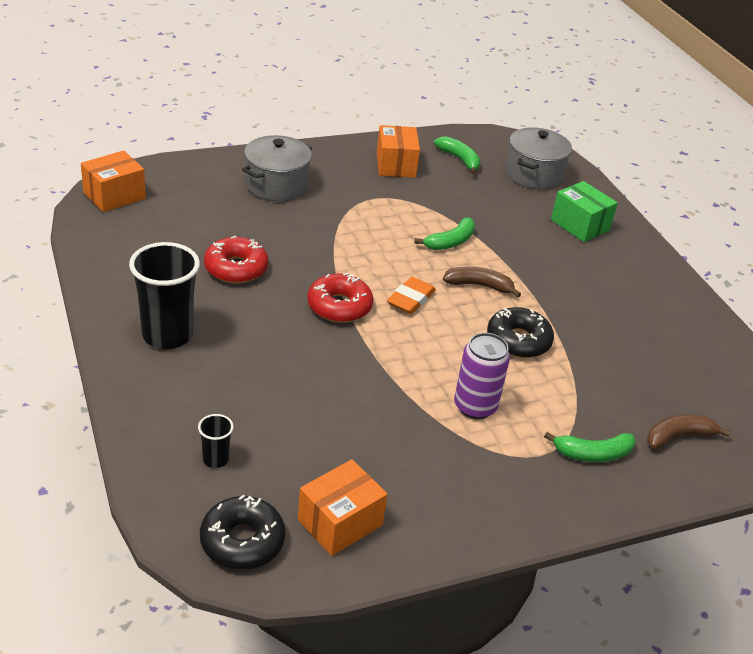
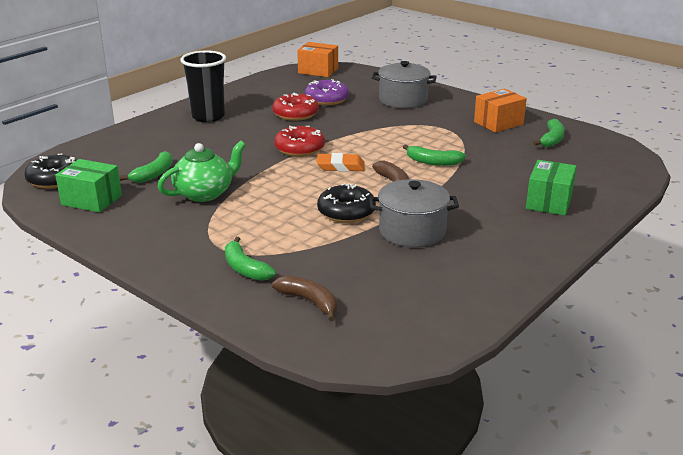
camera: 65 degrees right, 10 degrees down
black cup [198,414,234,468] -> none
orange box [298,459,388,556] -> green box [55,159,122,213]
purple can [454,333,510,419] -> none
grey pot [505,127,572,190] -> grey pot moved to [369,179,459,247]
none -> green banana [120,151,173,183]
none -> green teapot [158,141,246,202]
none -> purple donut [305,79,349,105]

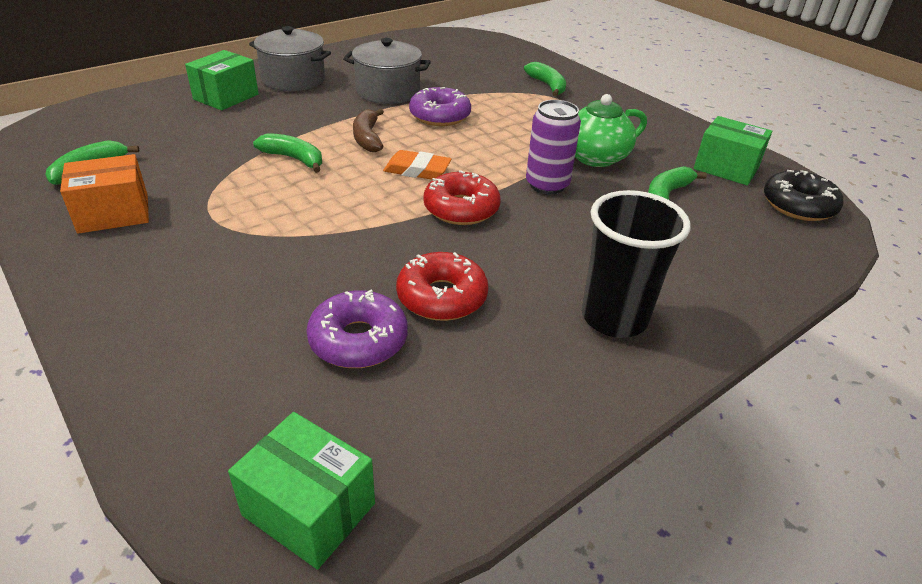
camera: 170 degrees left, 10 degrees up
brown banana [272,275,337,321] -> none
orange box [297,42,338,77] -> green box [228,412,375,570]
black donut [317,183,376,223] -> purple donut [409,87,471,126]
grey pot [372,61,437,108] -> grey pot moved to [249,26,331,91]
none -> purple can [526,100,581,194]

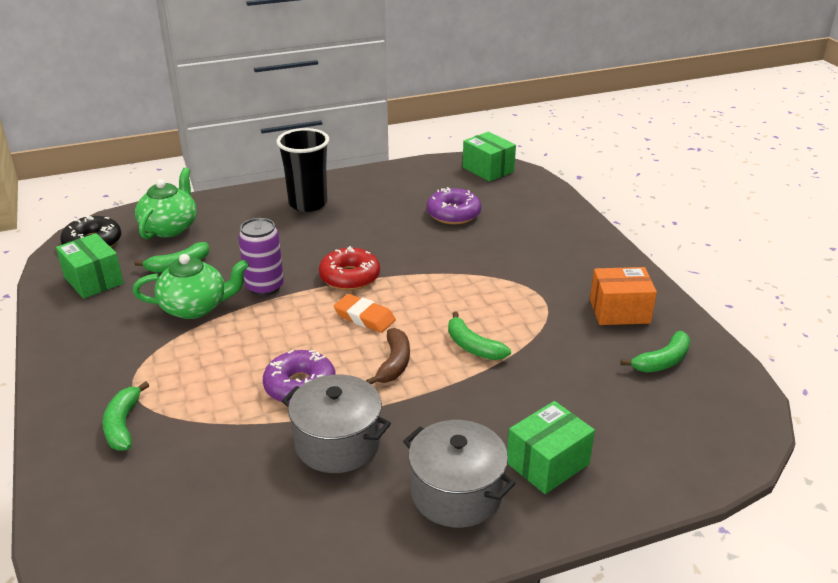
camera: 160 degrees left, 5 degrees down
red donut [396,252,488,321] -> none
none -> green teapot [135,168,197,239]

